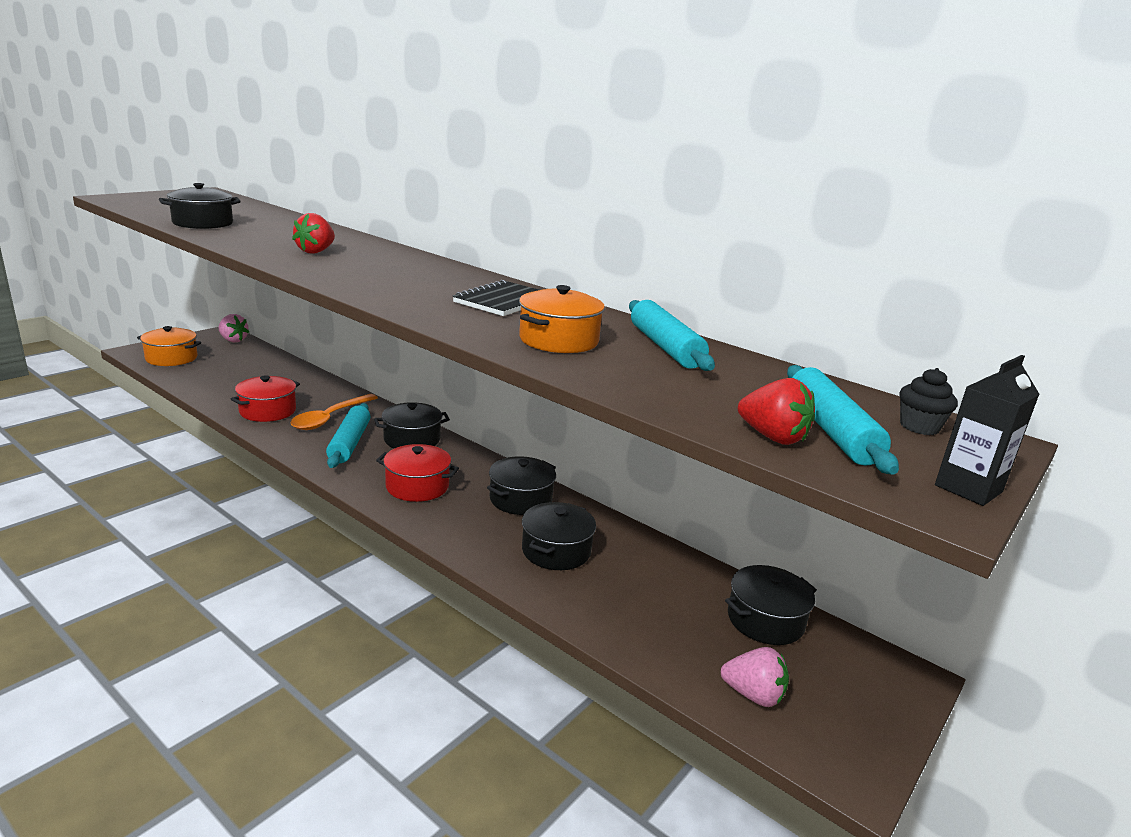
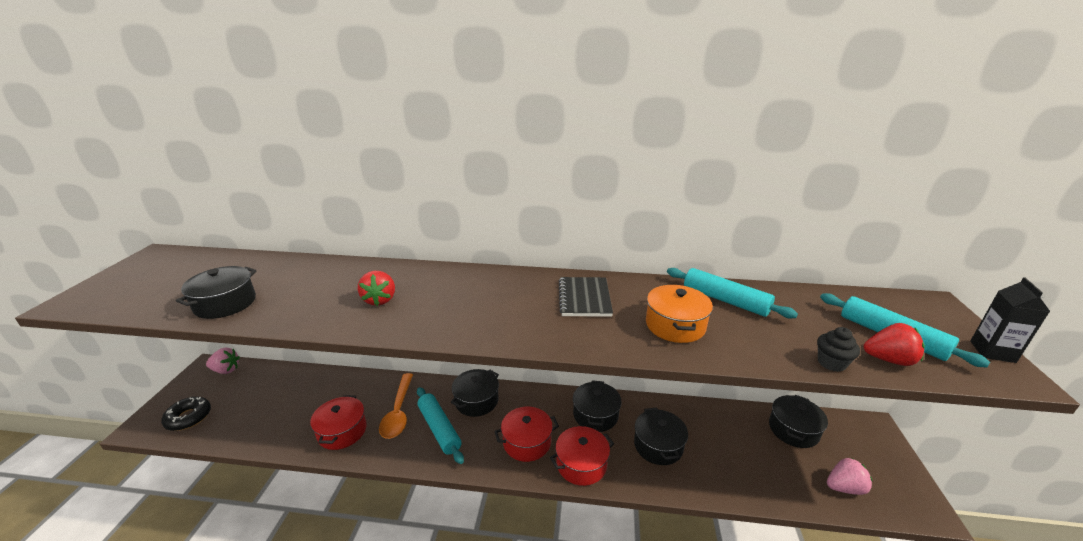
camera: 30 degrees left, 5 degrees up
orange pot [137,326,201,366] -> black donut [161,397,211,431]
black cupcake [900,368,958,435] -> black cupcake moved to [817,327,860,372]
none -> red pot [550,426,614,486]

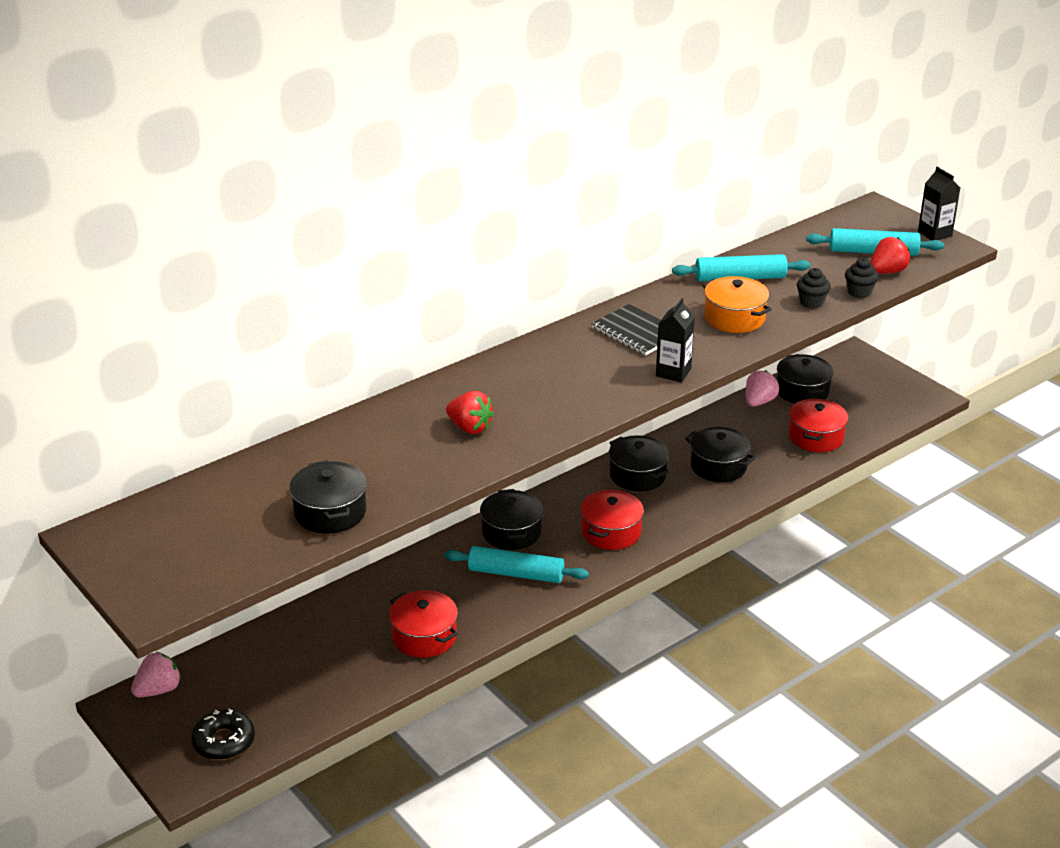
camera: 45 degrees left, 5 degrees up
orange spoon [379,373,413,439] -> none
red pot [550,426,614,486] -> red pot moved to [789,398,848,452]
pink strawberry [827,458,873,495] -> pink strawberry moved to [746,370,779,406]
none -> black carton [656,298,695,383]
none -> black cupcake [797,268,831,309]

